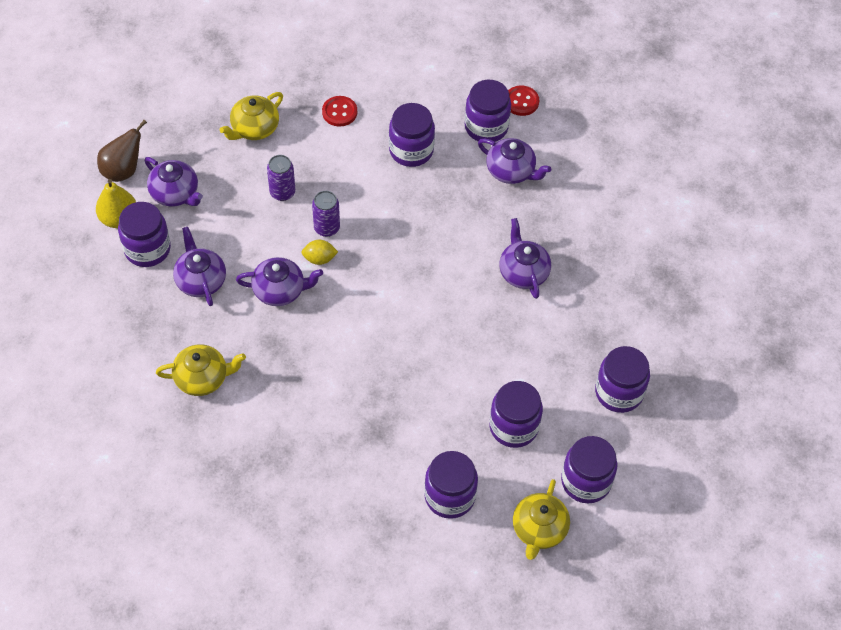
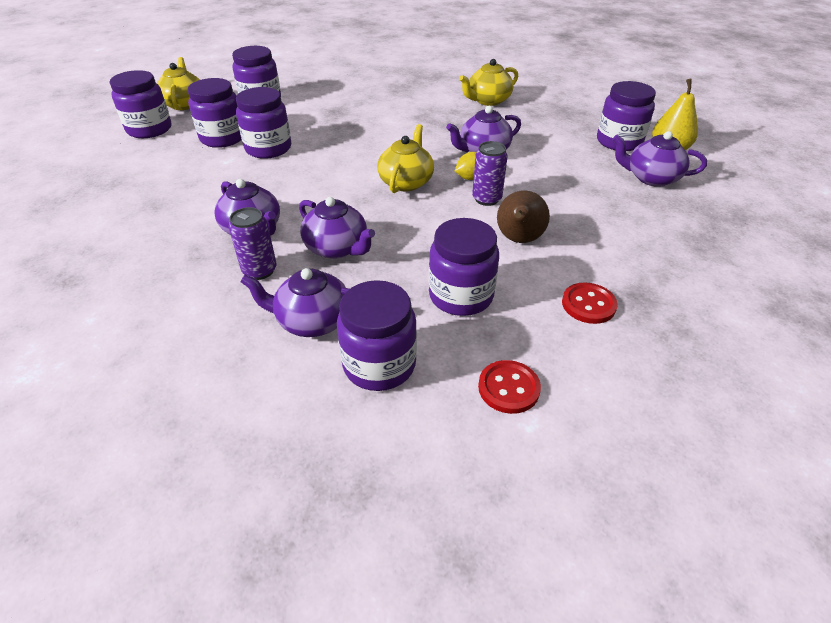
camera: 155 degrees right, 15 degrees down
brown pear [97,120,147,182] -> brown pear moved to [497,190,550,243]
purple teapot [173,227,226,306] -> purple teapot moved to [299,197,375,259]
yellow teapot [220,92,283,140] -> yellow teapot moved to [377,124,434,193]
purple can [267,155,295,201] -> purple can moved to [229,207,277,280]
red button [508,86,539,116] -> red button moved to [478,360,541,414]
purple jar [595,346,650,413] -> purple jar moved to [236,87,291,159]

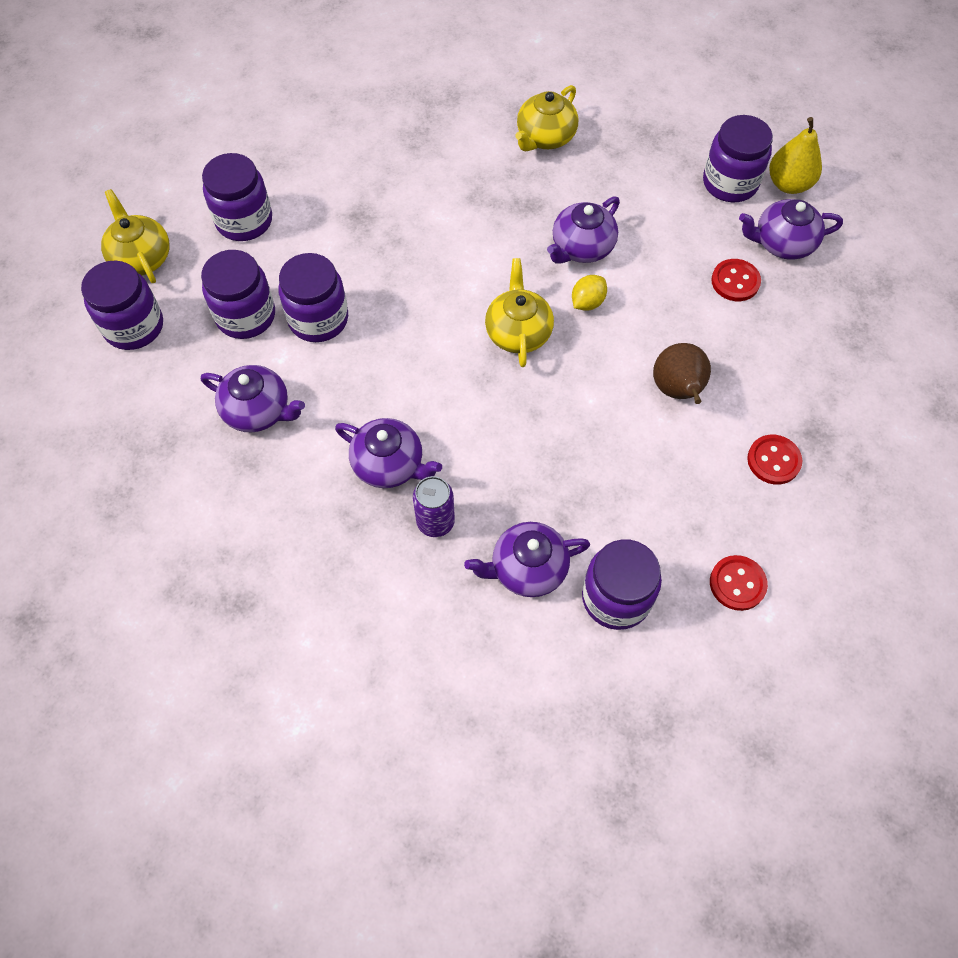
camera: 20 degrees left, 20 degrees up
purple teapot [299,197,375,259] -> purple teapot moved to [201,365,305,432]
purple jar [429,218,499,316] -> none
purple can [472,141,507,206] -> none
none -> red button [711,259,761,301]

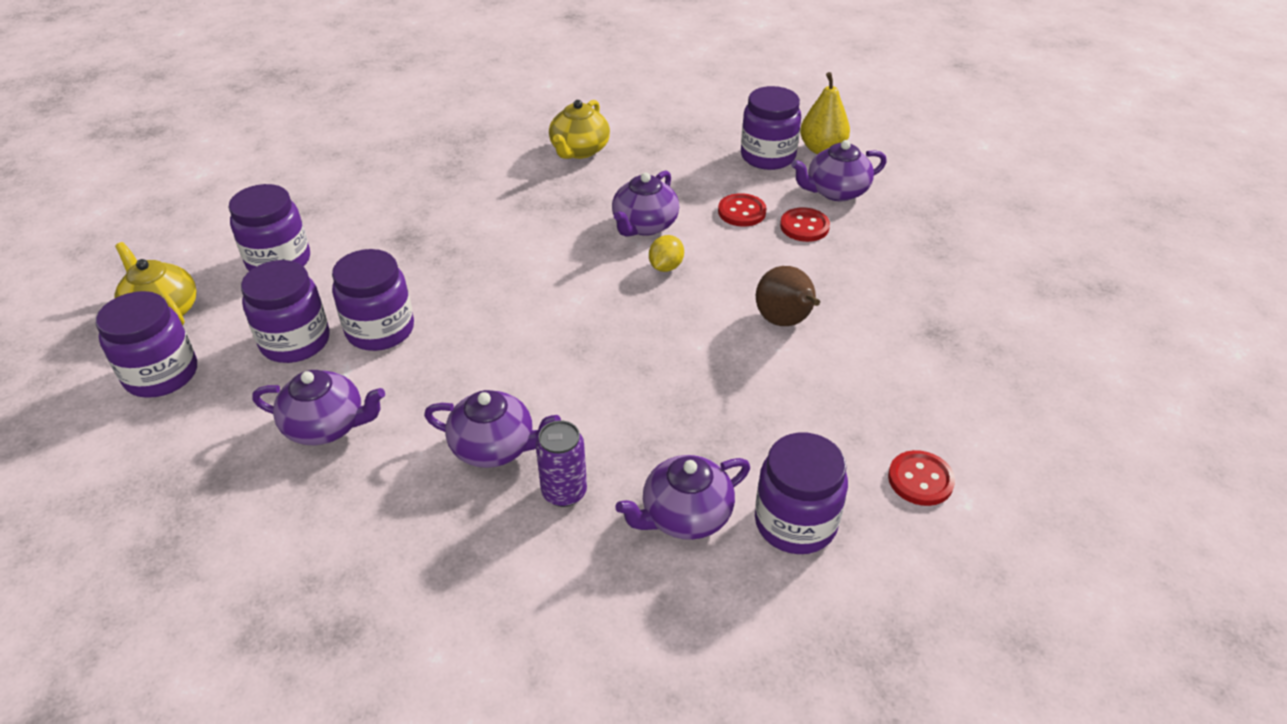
camera: 15 degrees left, 20 degrees down
yellow teapot [485,258,554,367] -> none
red button [747,435,802,485] -> red button moved to [718,193,767,227]

